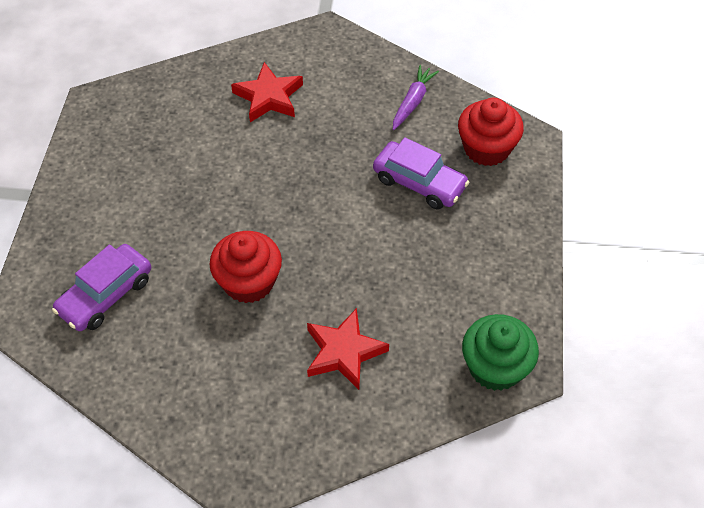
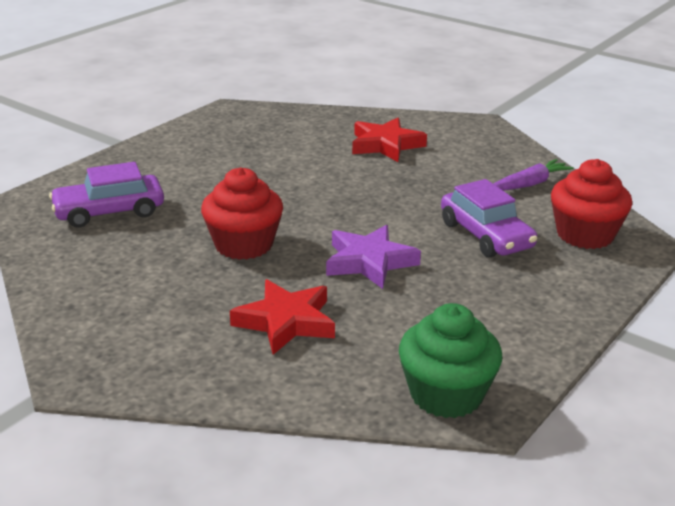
camera: 30 degrees right, 25 degrees down
none -> purple star [326,225,421,289]

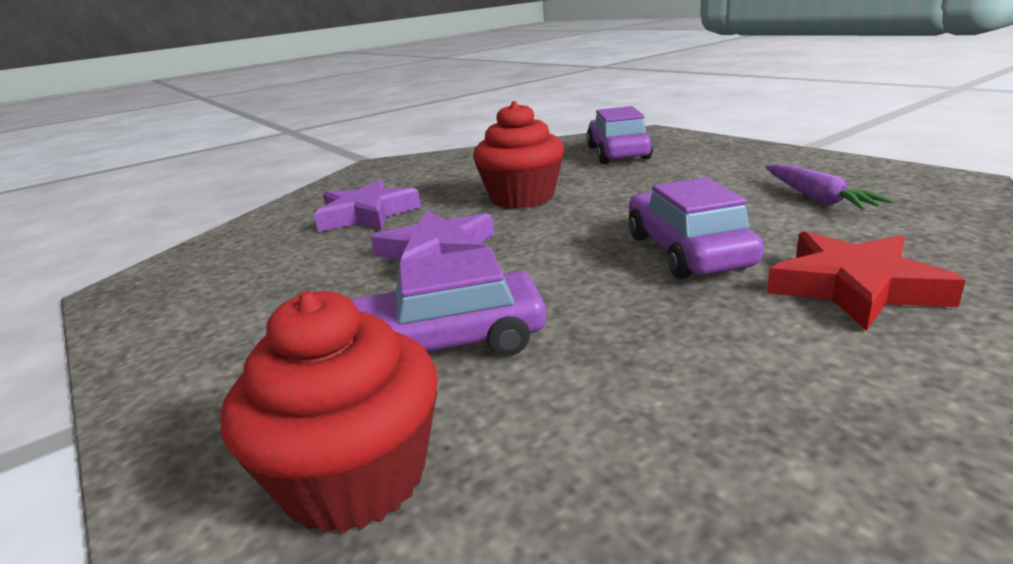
camera: 110 degrees right, 5 degrees down
red star [230,279,335,355] -> purple star [314,180,421,232]
green cupcake [399,303,502,418] -> none
purple carrot [494,159,574,191] -> purple carrot moved to [765,164,894,210]
none -> purple car [629,177,764,279]

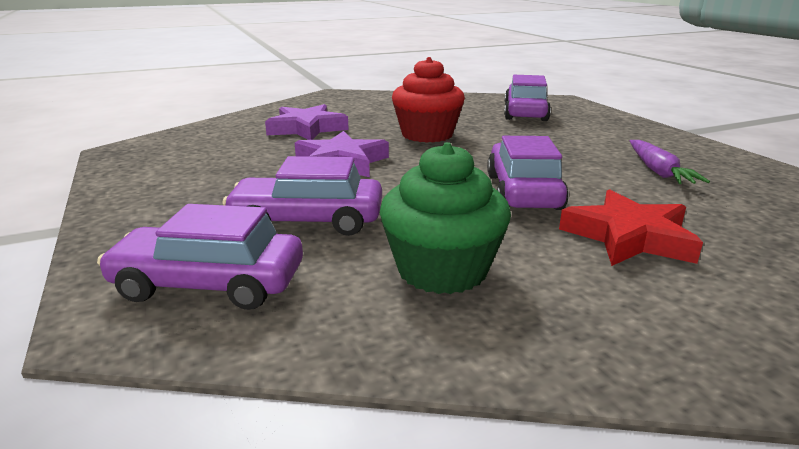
camera: 10 degrees right, 0 degrees up
red cupcake [221,291,438,533] -> purple car [97,204,303,310]
none -> green cupcake [380,142,511,294]

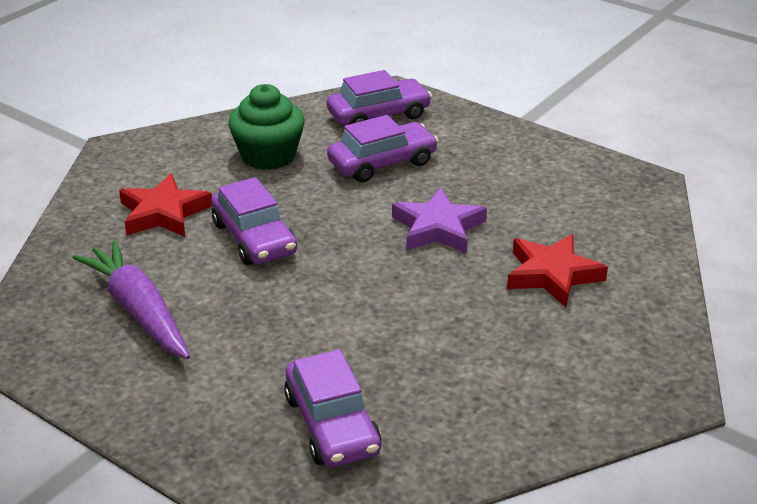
camera: 150 degrees right, 10 degrees up
purple star [265,104,349,140] -> red star [507,234,608,307]
red cupcake [392,57,465,143] -> none
purple carrot [630,140,710,184] -> purple carrot [72,240,190,359], size x1.59

